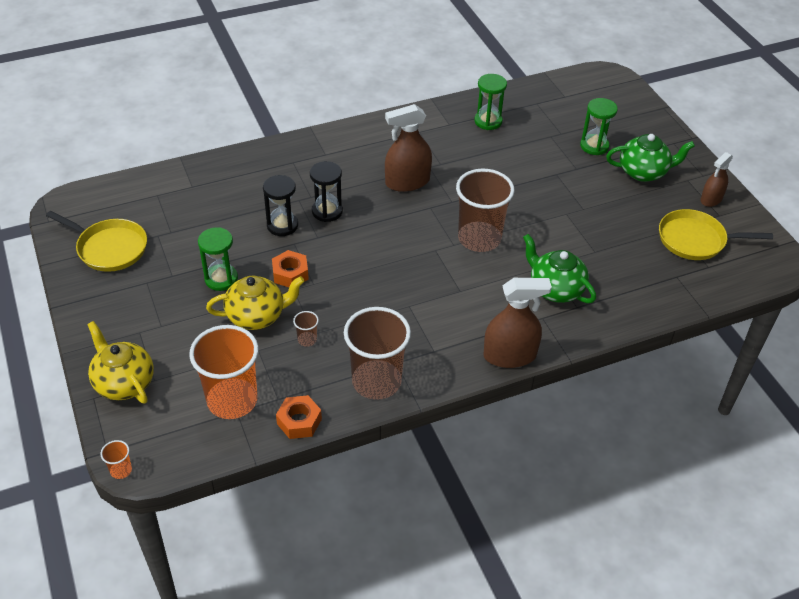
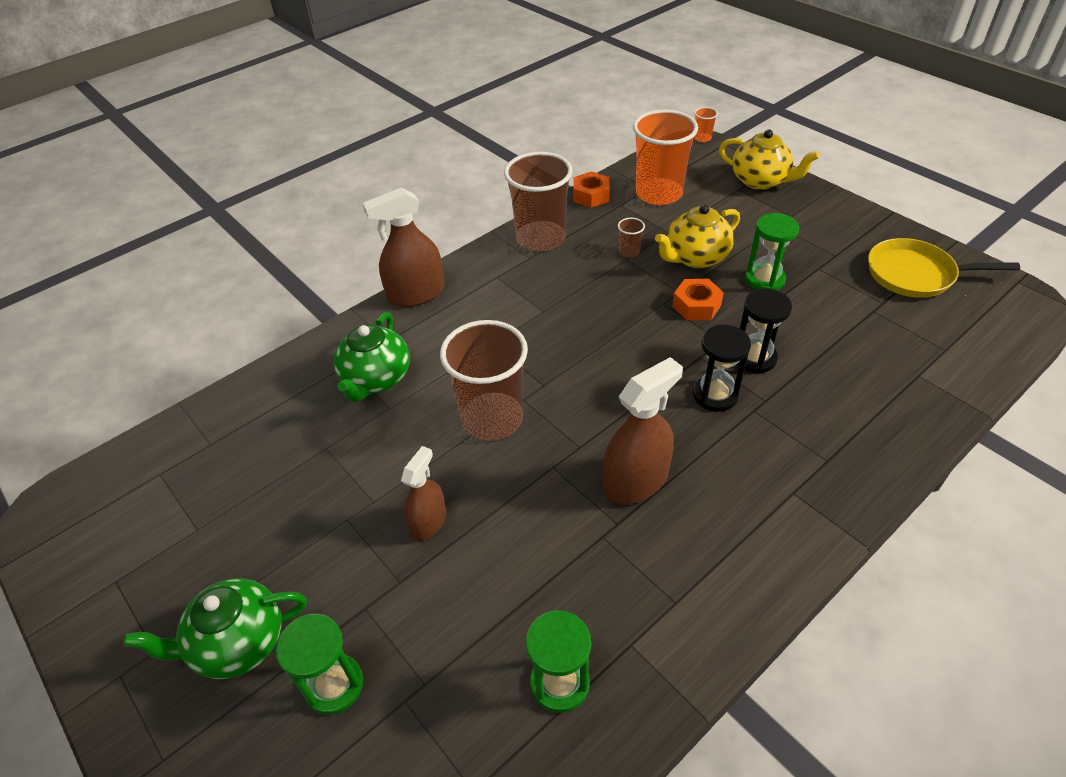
camera: 165 degrees right, 0 degrees up
green teapot [523,234,596,303] -> green teapot turned 75 degrees clockwise [333,312,410,402]
yellow pan [659,209,773,260] -> none
brown spray bottle [701,152,733,207] -> brown spray bottle moved to [401,446,446,541]

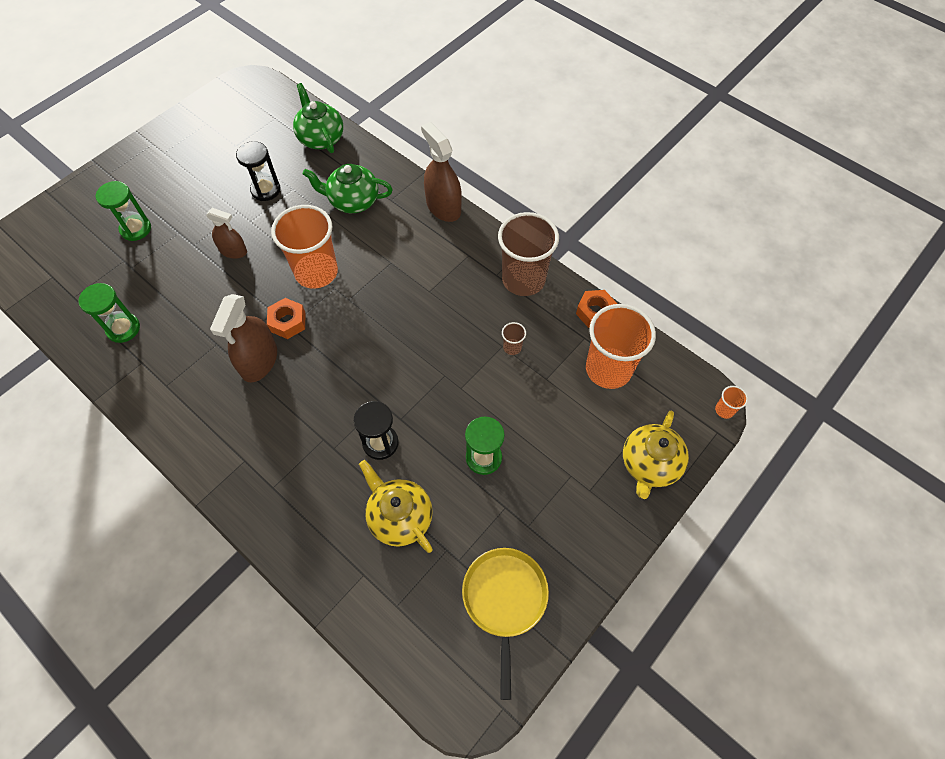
camera: 80 degrees right, 15 degrees up
green teapot [123,578,307,679] -> green teapot moved to [293,83,344,153]
brown cup [440,320,528,440] -> orange cup [271,205,338,289]
brown spray bottle [603,357,683,504] -> brown spray bottle turned 60 degrees clockwise [210,294,277,382]
yellow teapot [655,204,740,268] -> yellow teapot moved to [359,460,433,553]
orange nut [673,279,724,320] -> orange nut moved to [267,298,306,339]
black hourglass [693,325,751,412] -> black hourglass moved to [236,141,281,201]

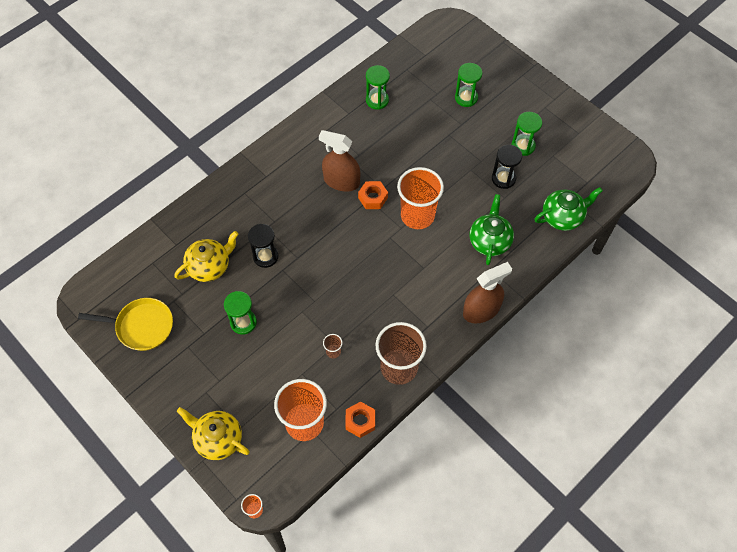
camera: 95 degrees right, 0 degrees up
brown spray bottle [206,208,247,259] -> none
none -> green hourglass [512,112,542,156]

